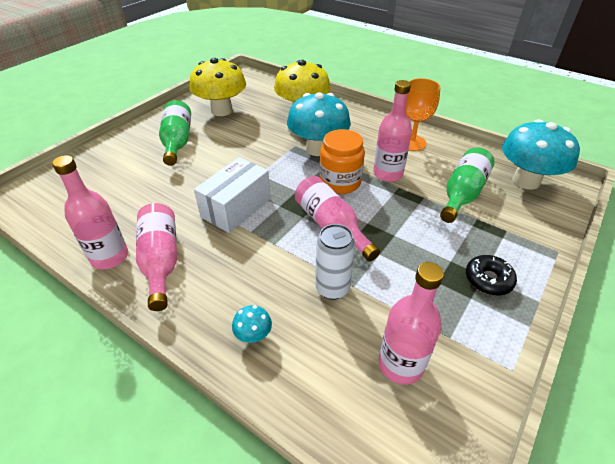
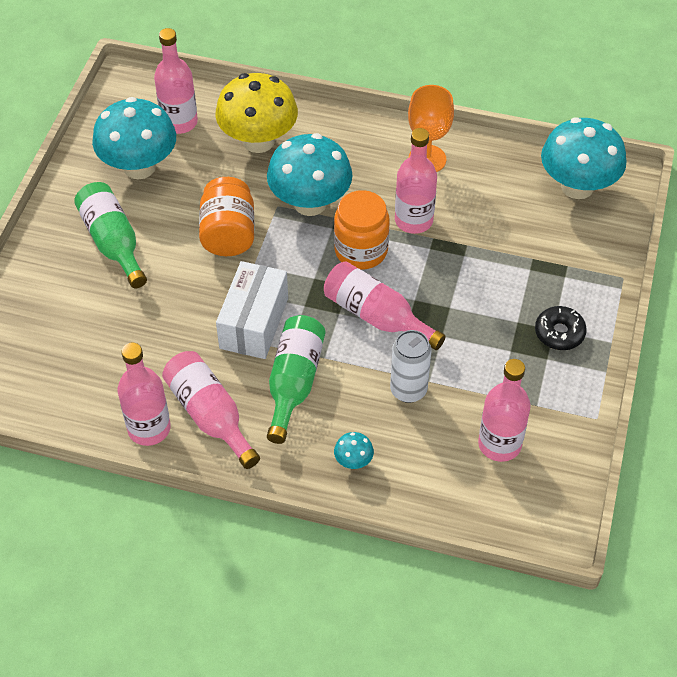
camera: 20 degrees left, 10 degrees up
yellow mushroom [190,58,246,116] -> turquoise mushroom [92,97,176,179]
green bottle [440,147,495,223] -> green bottle moved to [267,315,325,444]
none -> pink bottle [154,28,198,134]
none -> orange jar [199,177,254,256]

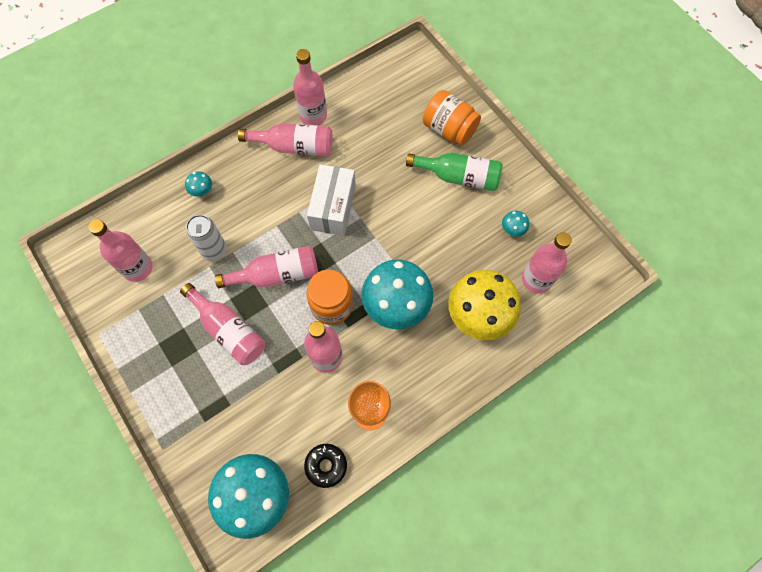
camera: 130 degrees right, 15 degrees up
turquoise mushroom [92,97,176,179] -> turquoise mushroom [502,211,529,236], size x0.41
orange jar [199,177,254,256] -> orange jar moved to [423,90,481,146]
white box [216,261,288,359] -> white box turned 45 degrees clockwise [307,164,356,236]
green bottle [267,315,325,444] -> none
black donut [535,306,587,350] -> black donut moved to [304,444,347,488]
none -> pink bottle [180,283,265,365]

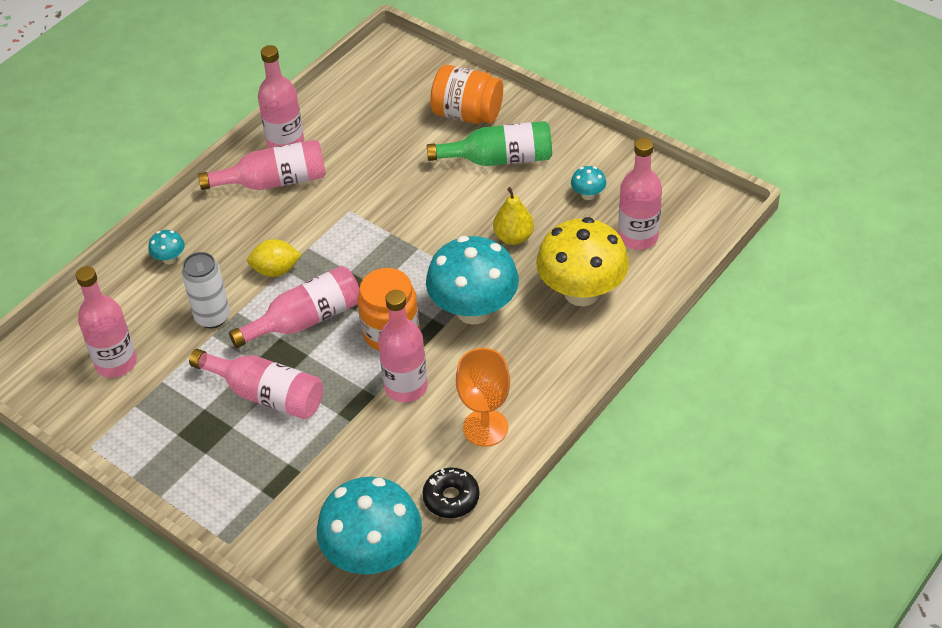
camera: 15 degrees left, 20 degrees down
white box [307,164,356,236] -> none
none -> yellow lemon [247,239,301,277]
none -> yellow pear [493,187,534,245]

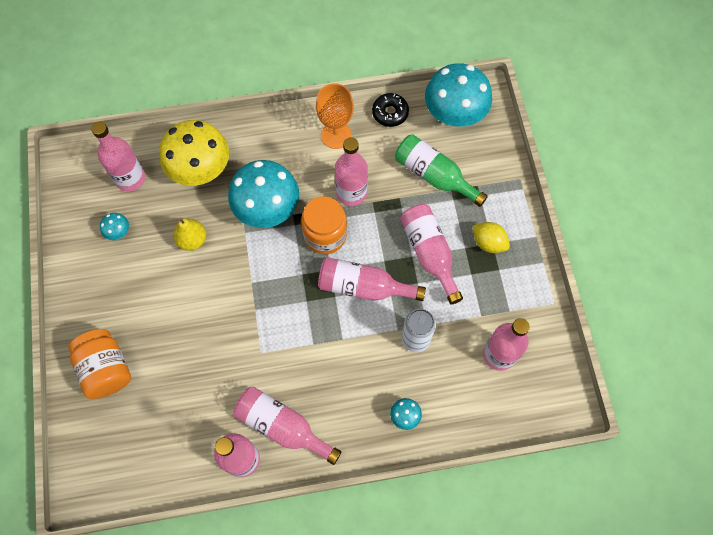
camera: 140 degrees left, 20 degrees up
yellow lemon [247,239,301,277] -> yellow lemon moved to [472,222,510,253]
green bottle [427,121,552,166] -> green bottle moved to [395,134,488,207]

